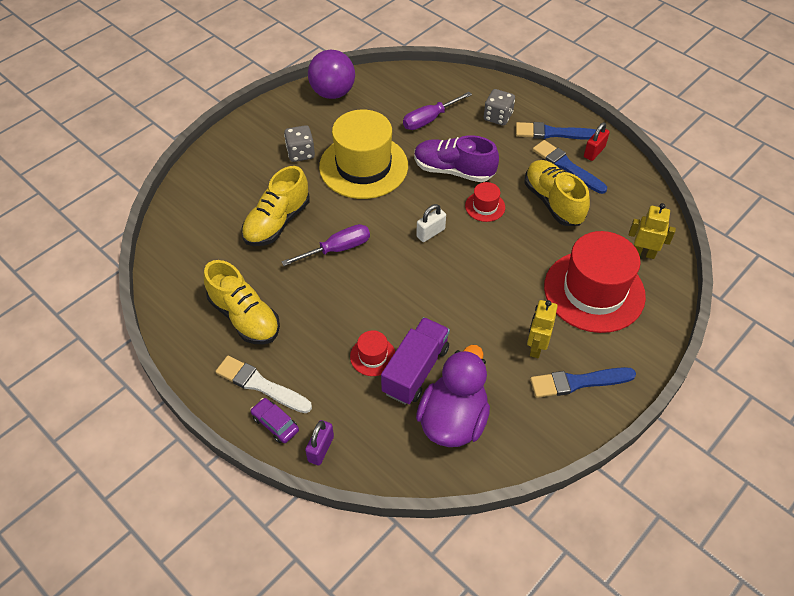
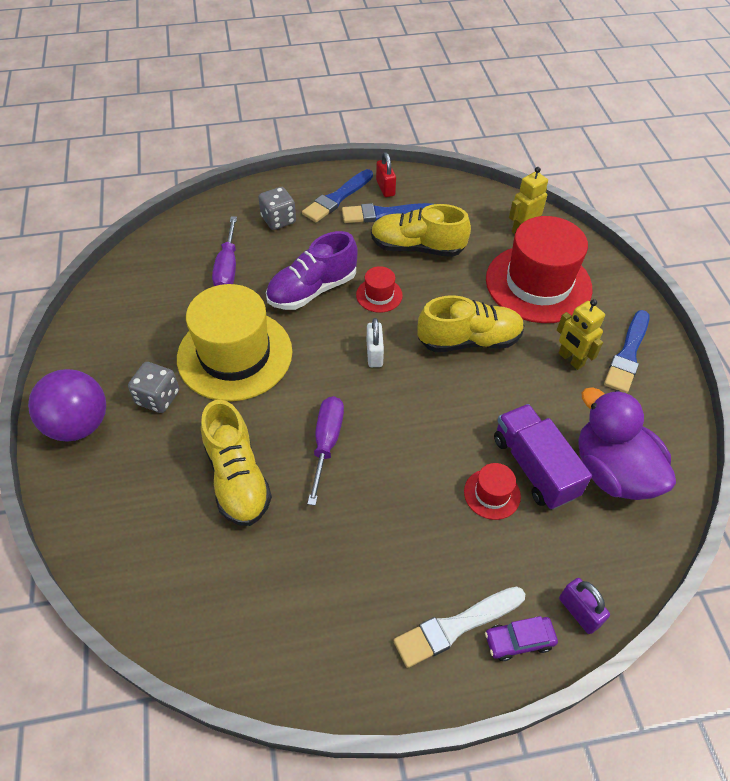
camera: 55 degrees left, 0 degrees up
yellow shoe [203,260,280,344] -> yellow shoe moved to [418,295,525,352]
purple ball [308,50,355,99] -> purple ball moved to [28,369,106,442]

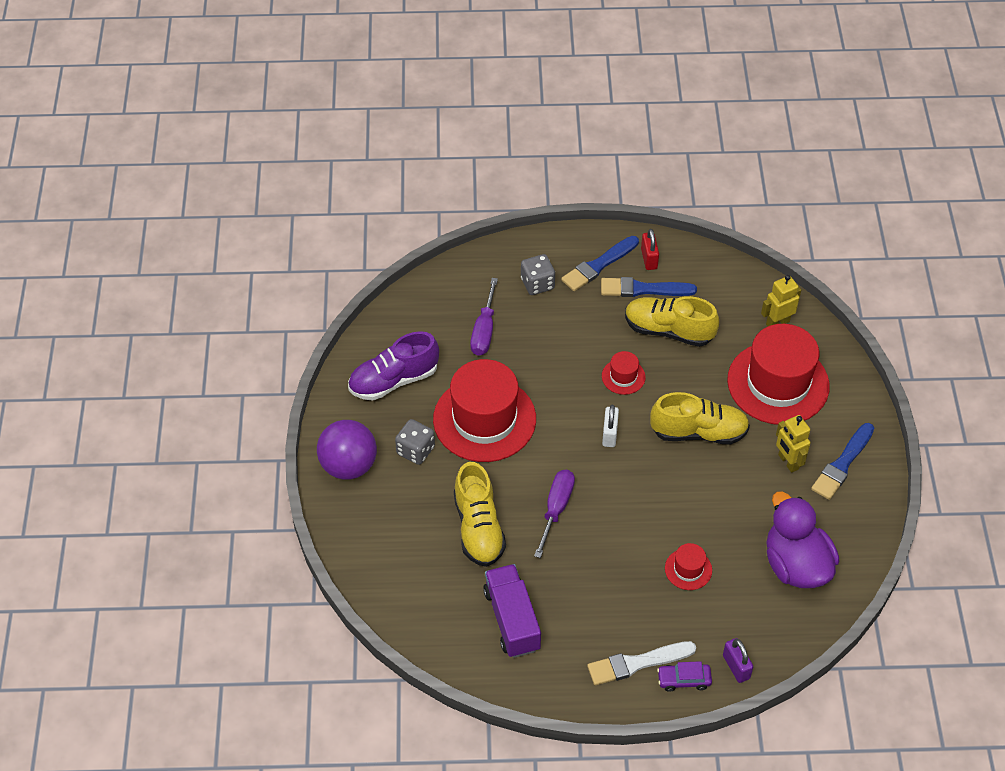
camera: 10 degrees right, 0 degrees up
yellow hat [177,284,292,401] -> red hat [433,359,536,462]
purple shoe [266,231,358,310] -> purple shoe moved to [348,331,439,401]
purple truck [494,404,592,510] -> purple truck moved to [483,564,541,658]

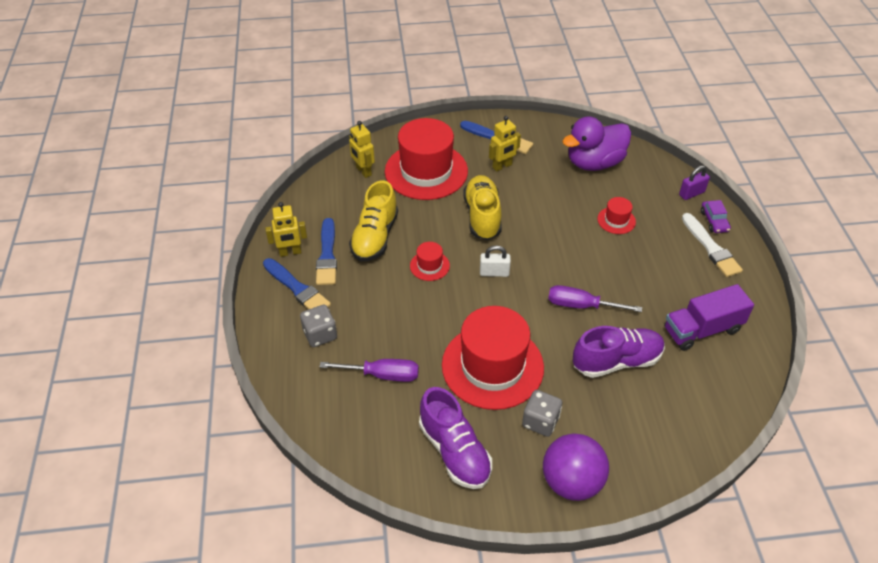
camera: 95 degrees left, 5 degrees down
yellow shoe [454,462,506,567] -> purple shoe [573,326,665,378]
red padlock [641,229,659,270] -> yellow robot [265,202,307,257]

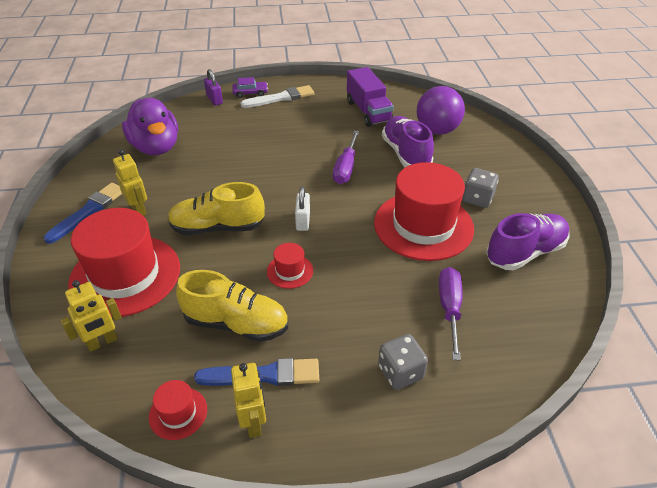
camera: 90 degrees left, 5 degrees down
blue brush [263,258,331,309] -> none
purple ball [543,433,609,501] -> purple ball moved to [417,86,465,135]
red hat [597,197,636,234] -> red hat moved to [149,380,207,440]

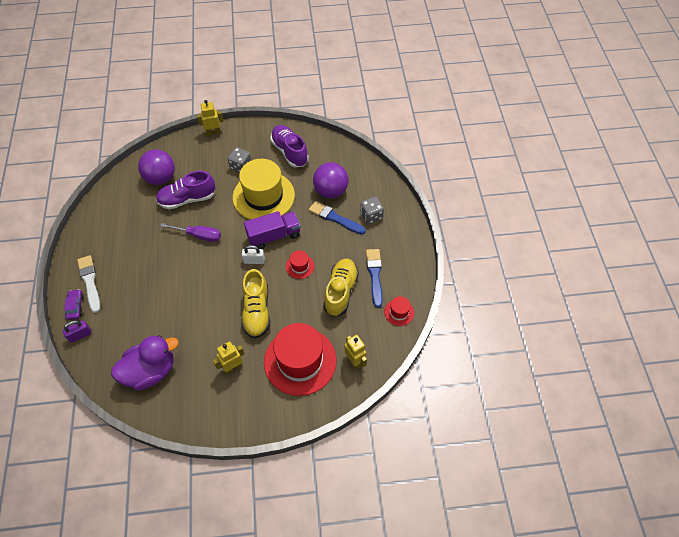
camera: 90 degrees left, 15 degrees up
blue brush [44,183,122,244] -> blue brush moved to [309,201,366,235]
yellow robot [231,363,266,438] -> yellow robot moved to [197,100,224,136]
purple truck [347,67,394,127] -> purple truck moved to [244,211,301,249]
red hat [374,162,474,261] -> yellow hat [233,159,295,220]
purple screwdriver [439,267,462,360] -> purple ball [313,162,349,198]

